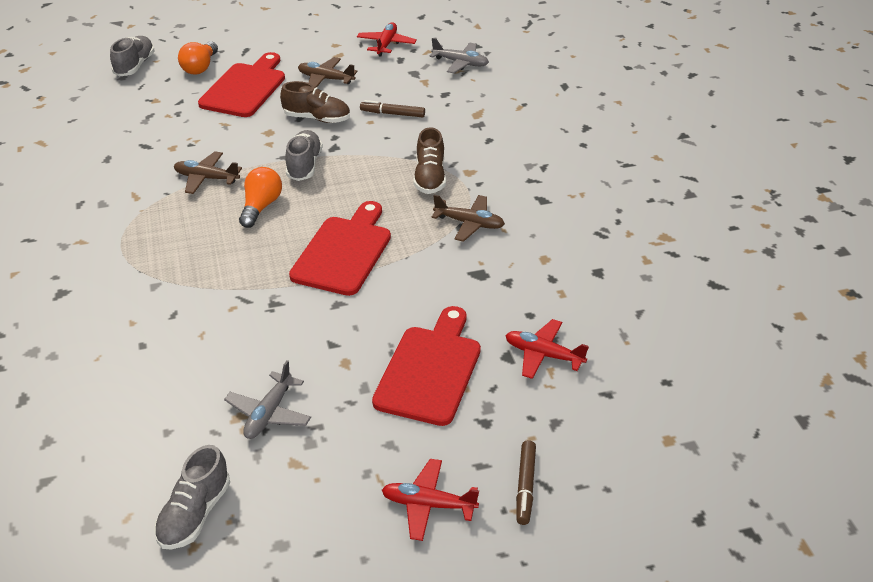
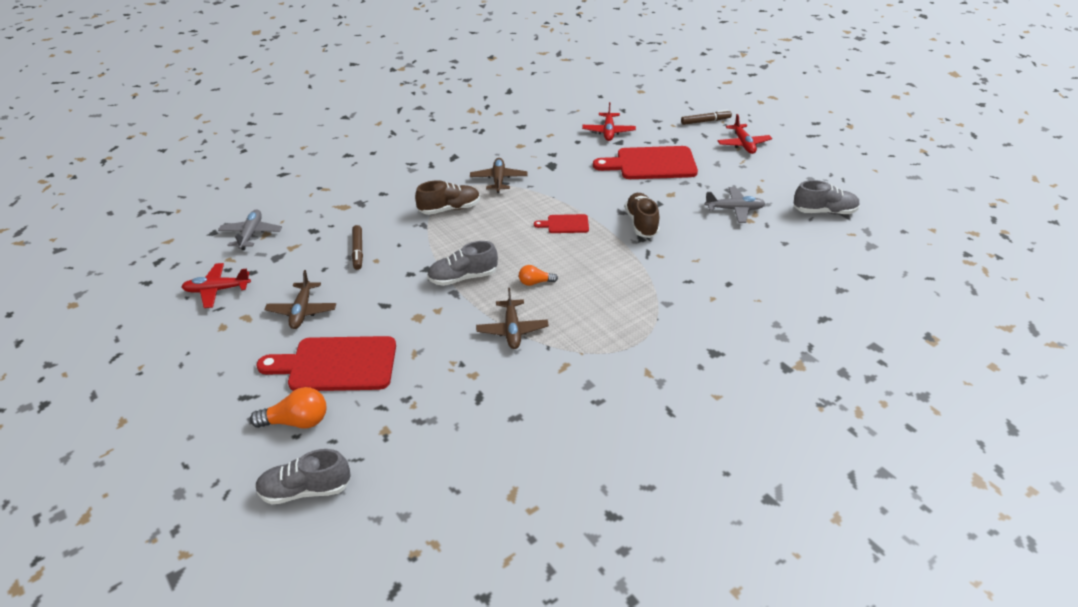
camera: 110 degrees left, 0 degrees up
orange light bulb [239,167,282,228] -> orange light bulb [519,265,558,286], size x0.61
brown shoe [280,81,350,123] -> brown shoe moved to [625,193,660,238]
red cutting board [289,201,391,296] -> red cutting board [534,214,589,233], size x0.49

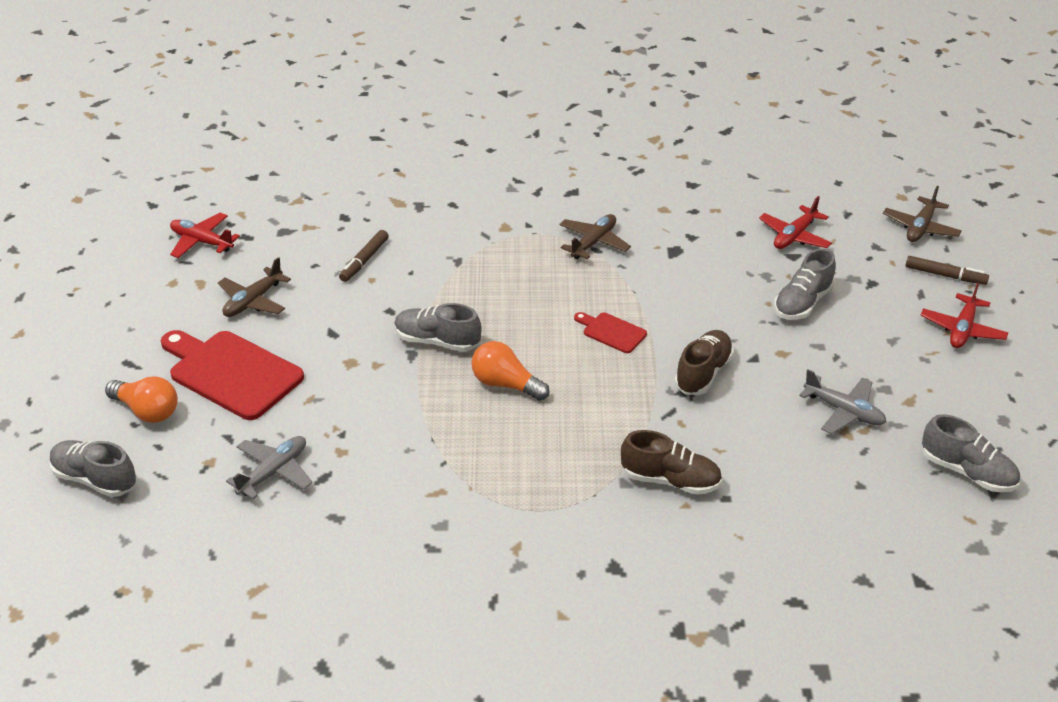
camera: 35 degrees right, 0 degrees up
grey plane [218,209,282,250] -> grey plane moved to [226,436,313,499]
brown shoe [415,180,480,215] -> brown shoe moved to [621,430,722,495]
brown plane [476,288,549,349] -> brown plane moved to [883,186,962,242]
orange light bulb [519,265,558,286] -> orange light bulb [471,341,550,401], size x1.64
red cutting board [593,146,698,179] -> grey shoe [774,248,836,320]

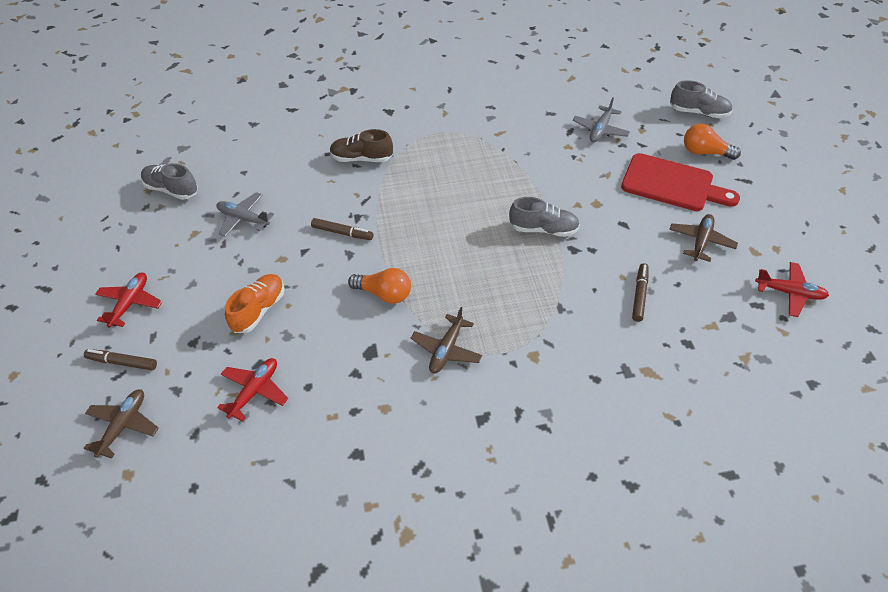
camera: 170 degrees right, 10 degrees up
orange light bulb [471,341,550,401] -> orange light bulb moved to [348,268,411,304]
red cutting board [574,312,647,353] -> none
brown shoe [674,330,734,395] -> brown marker [311,218,373,240]
grey shoe [774,248,836,320] -> orange shoe [225,274,285,333]

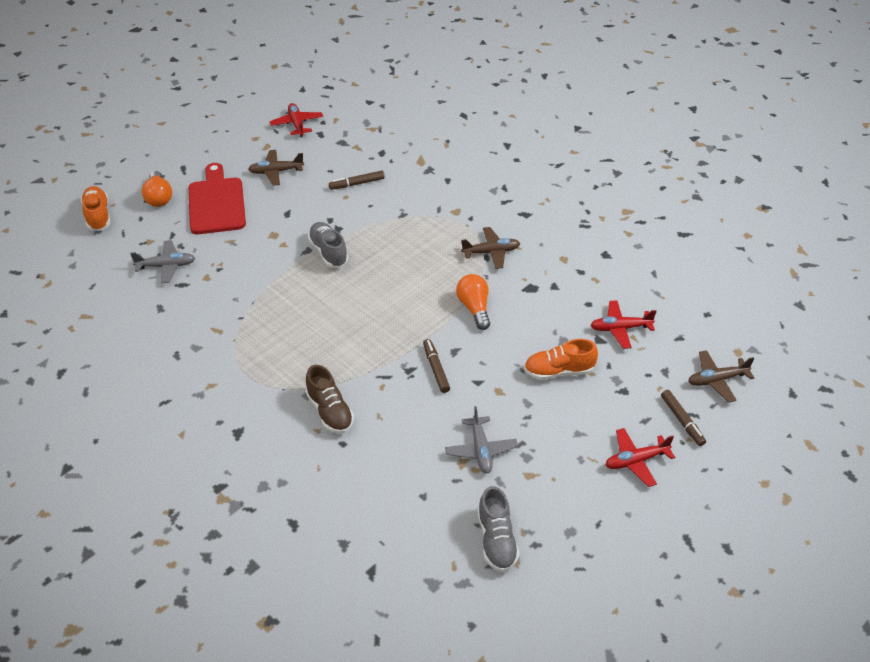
camera: 125 degrees left, 5 degrees down
grey shoe [670,80,733,118] -> orange shoe [81,186,111,231]

